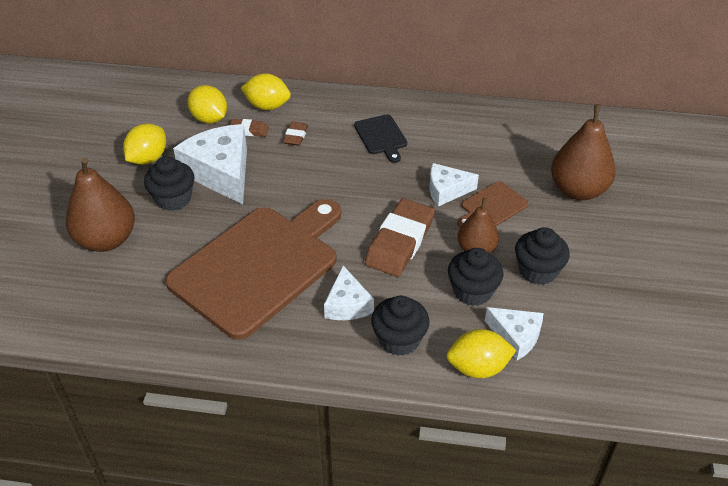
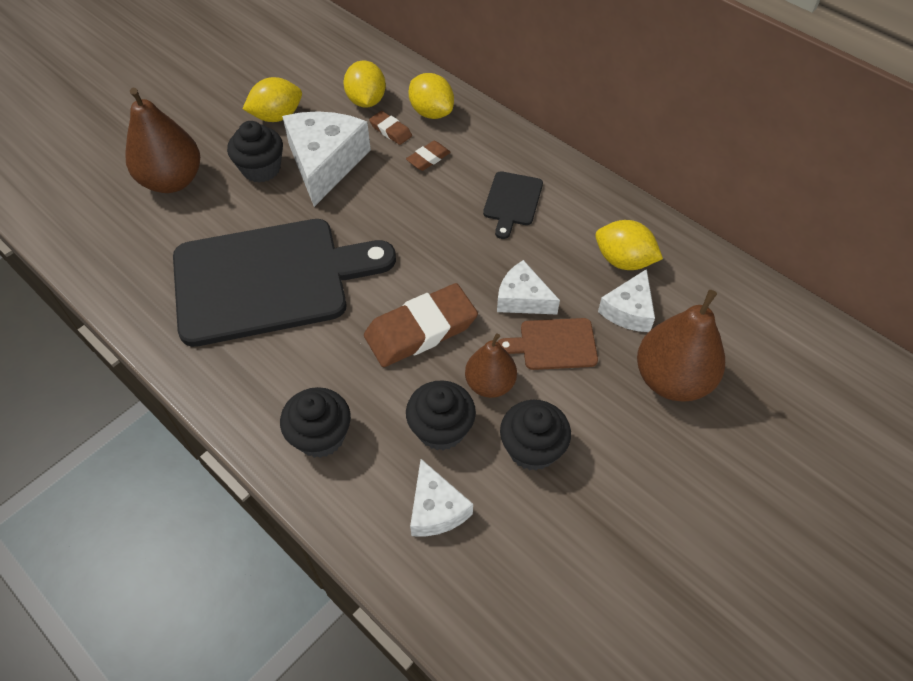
camera: 35 degrees right, 10 degrees up
brown cutting board [165,199,341,340] -> black cutting board [173,219,396,347]
white cheese [324,266,374,320] -> white cheese moved to [598,269,655,332]
yellow lemon [447,329,516,378] -> yellow lemon moved to [595,220,663,270]

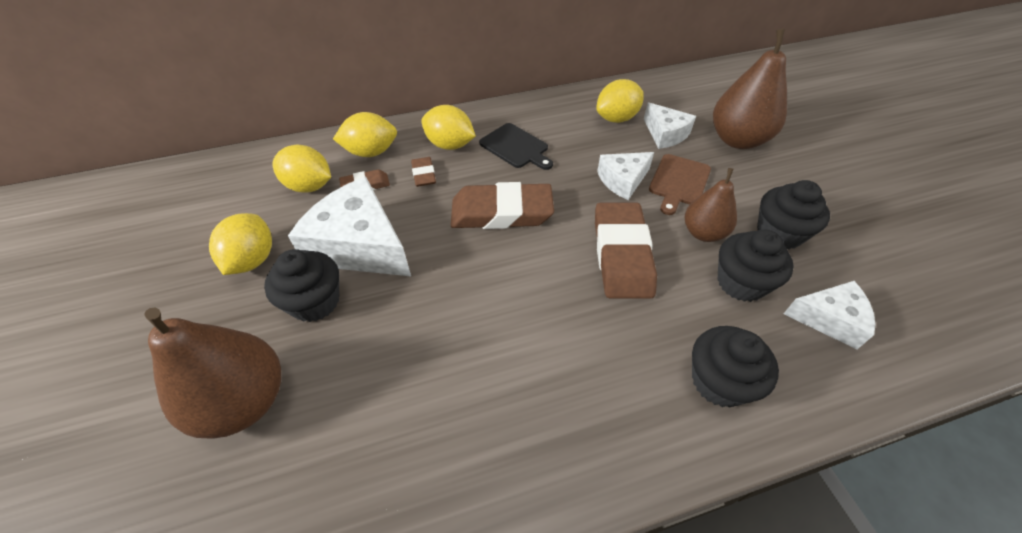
camera: 60 degrees left, 5 degrees down
black cutting board [173,219,396,347] -> none
none -> yellow lemon [421,105,476,150]
none -> brown eraser [451,182,554,229]

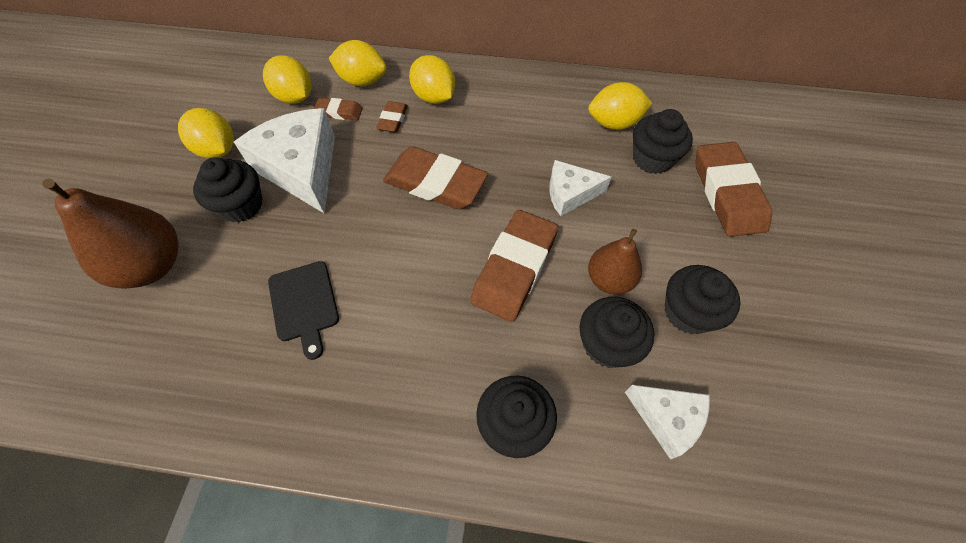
camera: 25 degrees right, 10 degrees up
yellow lemon [209,213,272,275] -> yellow lemon turned 75 degrees counterclockwise [178,108,234,159]
black cutting board [479,123,553,170] -> black cutting board moved to [268,261,339,360]
white cheese [644,102,696,149] -> black cupcake [633,109,693,174]
brown cutting board [649,154,711,215] -> none
brown pear [713,29,787,149] -> brown eraser [696,142,772,237]

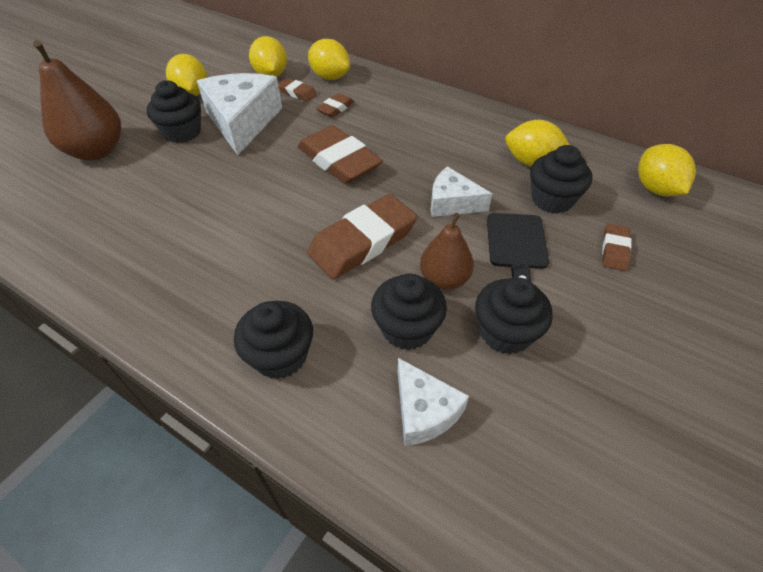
camera: 25 degrees right, 10 degrees down
black cutting board [268,261,339,360] -> black cutting board moved to [487,213,549,281]
yellow lemon [409,55,455,104] -> yellow lemon moved to [638,144,696,196]
brown eraser [696,142,772,237] -> brown eraser [602,224,631,271], size x0.49

